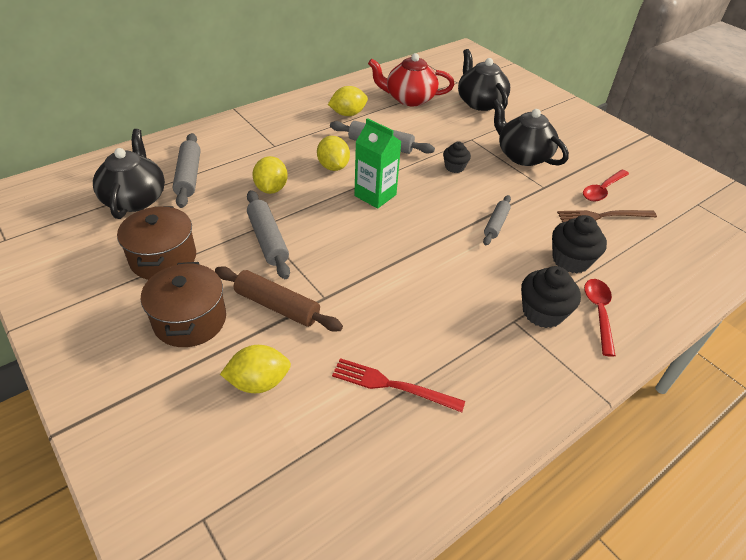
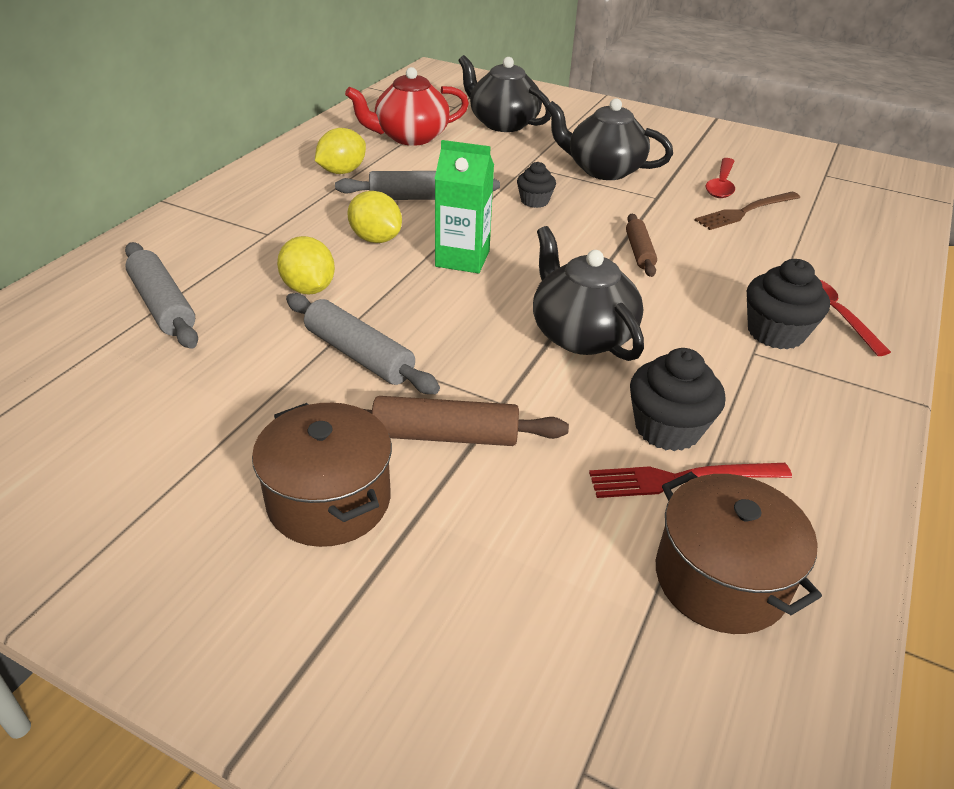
camera: 25 degrees left, 5 degrees down
black teapot [93,129,165,219] -> black teapot moved to [533,226,644,361]
brown pot [117,206,196,280] -> brown pot moved to [656,472,822,634]
yellow lemon [220,345,291,393] -> none
grey rolling pin [483,195,511,245] -> brown rolling pin [626,214,657,277]
black cupcake [552,215,607,273] -> black cupcake moved to [630,348,726,451]

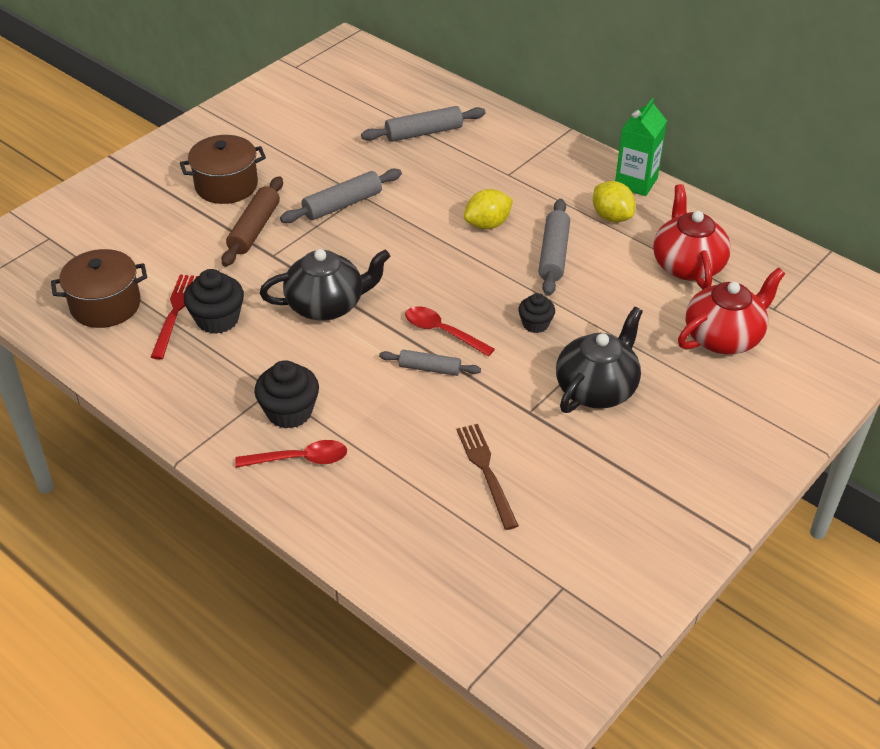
camera: 105 degrees right, 5 degrees up
yellow lemon [277,236,335,295] -> none
green carton [435,140,494,273] -> green carton moved to [615,98,667,196]
black teapot [458,55,551,132] -> red teapot [678,268,785,354]
brown rolling pin [626,214,657,277] -> grey rolling pin [379,350,481,376]
red spoon [706,158,735,198] -> red spoon moved to [405,306,495,357]

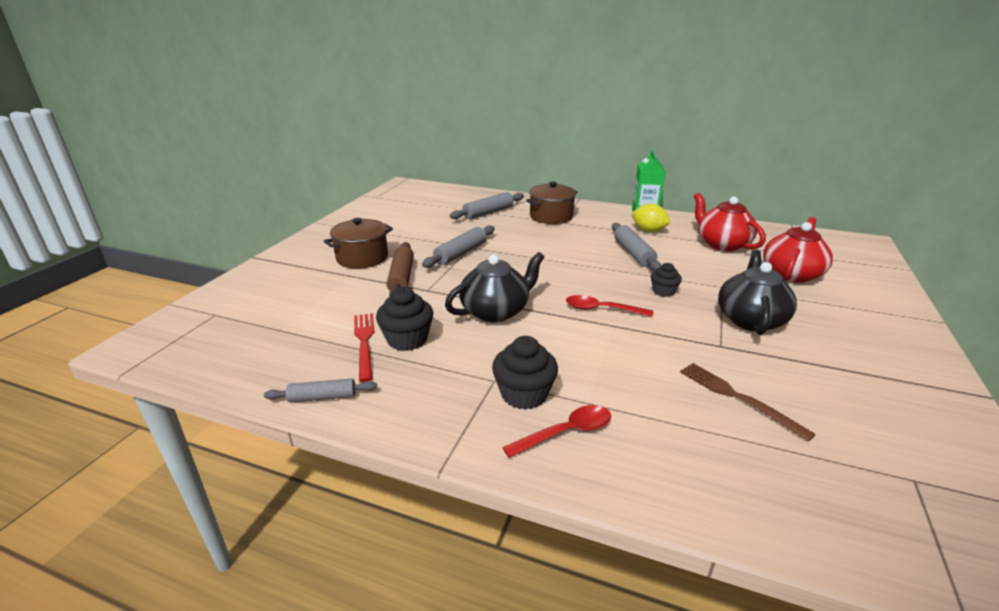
camera: 20 degrees left, 15 degrees down
brown pot [51,249,147,328] -> brown pot moved to [526,182,578,224]
grey rolling pin [379,350,481,376] -> grey rolling pin moved to [264,378,377,403]
yellow lemon [464,189,513,230] -> none

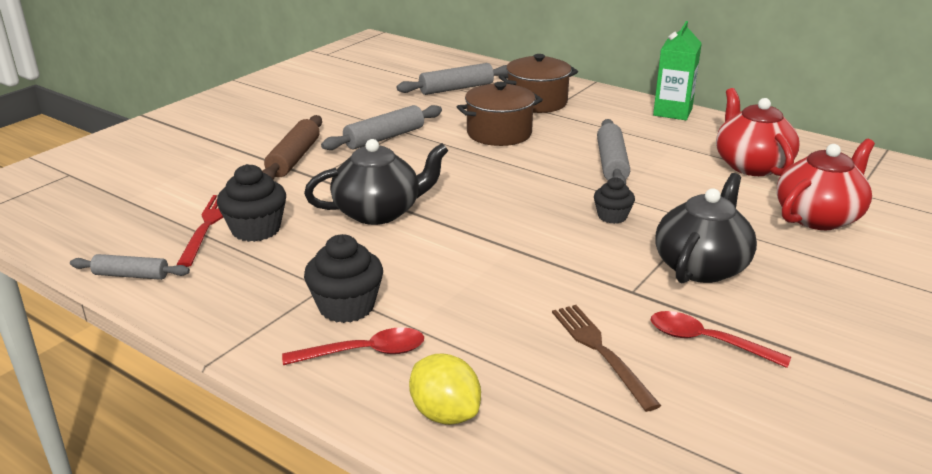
camera: 15 degrees right, 0 degrees up
brown pot [324,218,393,269] -> brown pot moved to [457,82,543,146]
red spoon [566,295,653,317] -> red spoon moved to [651,311,791,368]
yellow lemon [631,203,670,232] -> yellow lemon moved to [409,354,481,425]

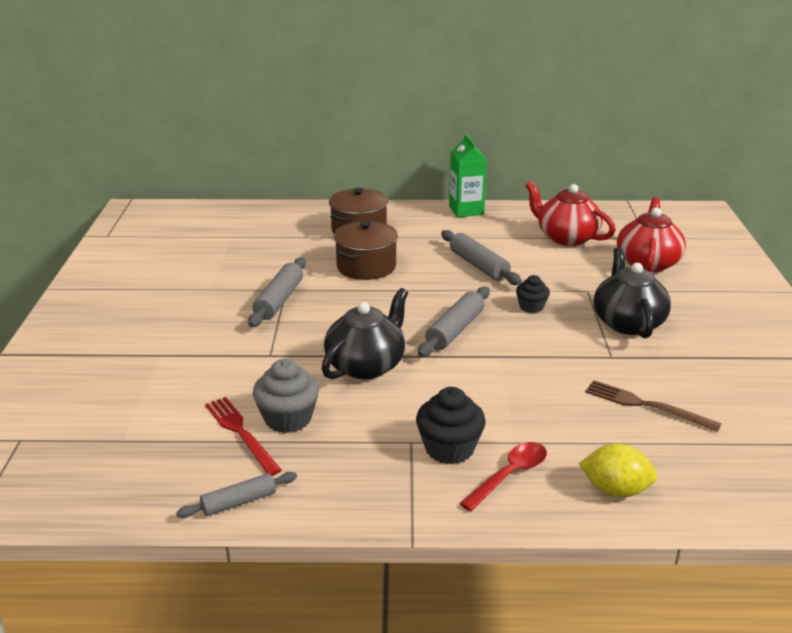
camera: 35 degrees left, 0 degrees up
black cupcake [217,164,286,242] -> grey cupcake [253,359,319,433]
brown rolling pin [262,115,322,180] -> none
grey rolling pin [397,63,508,95] -> grey rolling pin moved to [418,287,490,357]
red spoon [651,311,791,368] -> none

